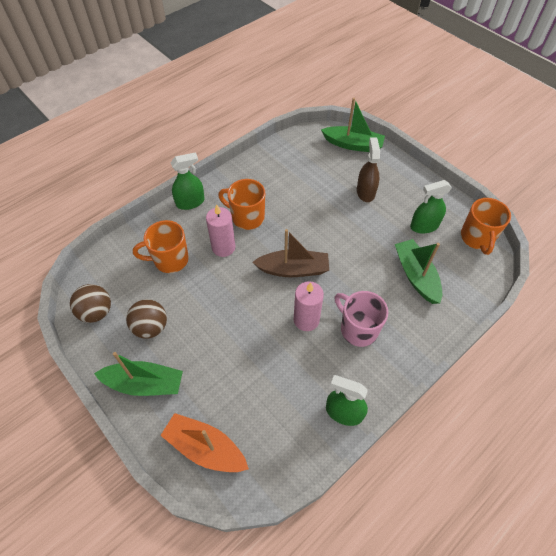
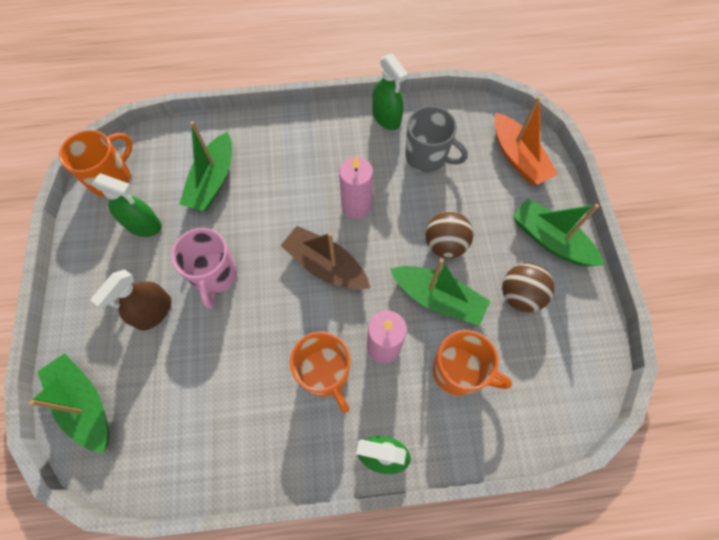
camera: 145 degrees left, 10 degrees up
brown ball [70,284,111,323] -> brown ball moved to [426,211,473,258]
pink mug [334,291,388,347] -> pink mug moved to [171,228,237,309]
none -> green boat [390,259,490,326]
none -> grey mug [405,106,468,172]

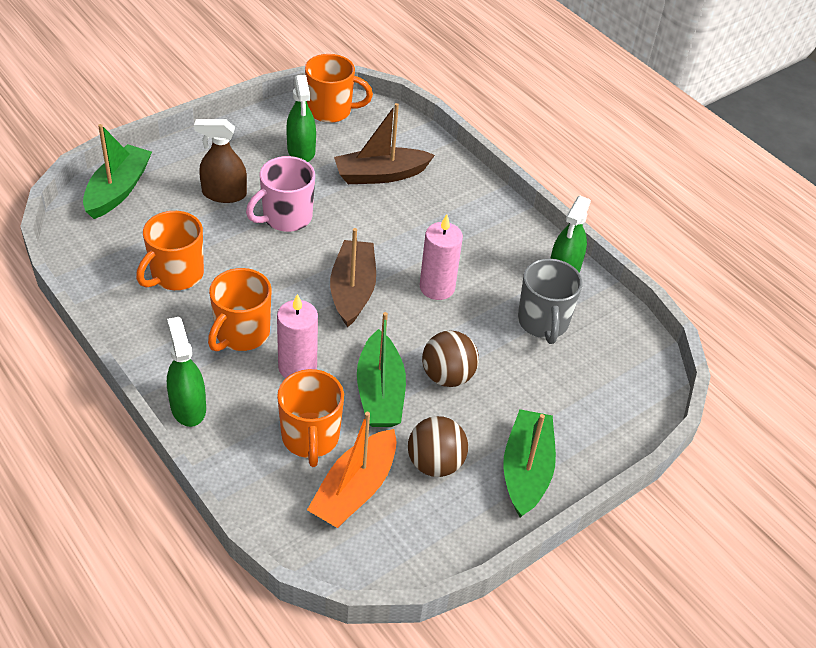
camera: 55 degrees right, 20 degrees down
green boat [179,121,232,211] -> brown boat [334,103,435,184]
orange boat [494,96,558,185] -> orange boat moved to [307,412,397,528]
none -> orange mug [136,211,204,290]

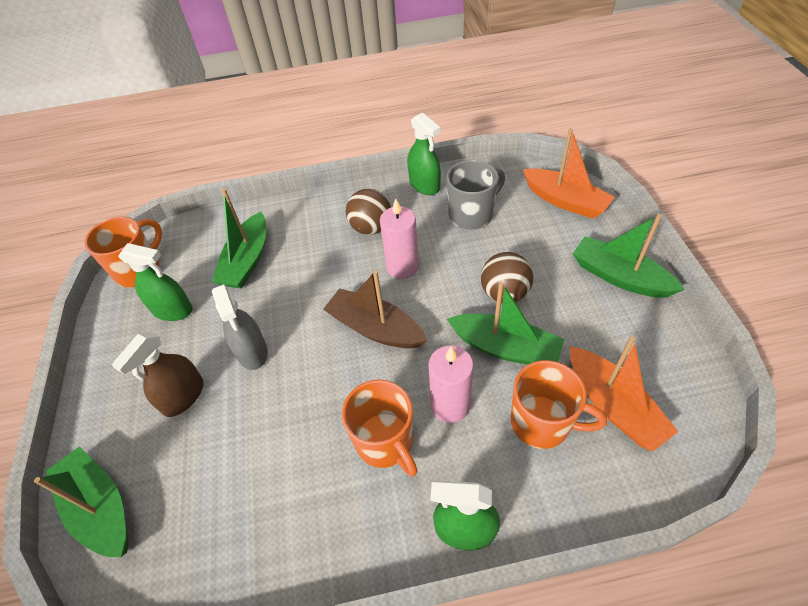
camera: 55 degrees left, 5 degrees up
orange mug [136,211,204,290] -> none
pink mug [246,156,315,232] -> grey spray bottle [212,284,268,370]
brown boat [334,103,435,184] -> green boat [212,189,266,289]
brown ball [408,416,468,477] -> brown ball moved to [346,188,391,235]
grey mug [518,258,583,344] -> grey mug turned 60 degrees counterclockwise [446,160,505,230]
none -> orange boat [523,128,615,219]

